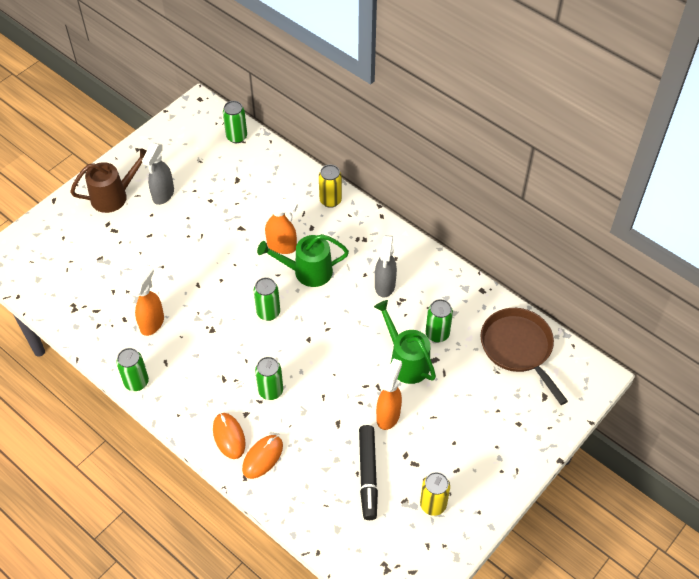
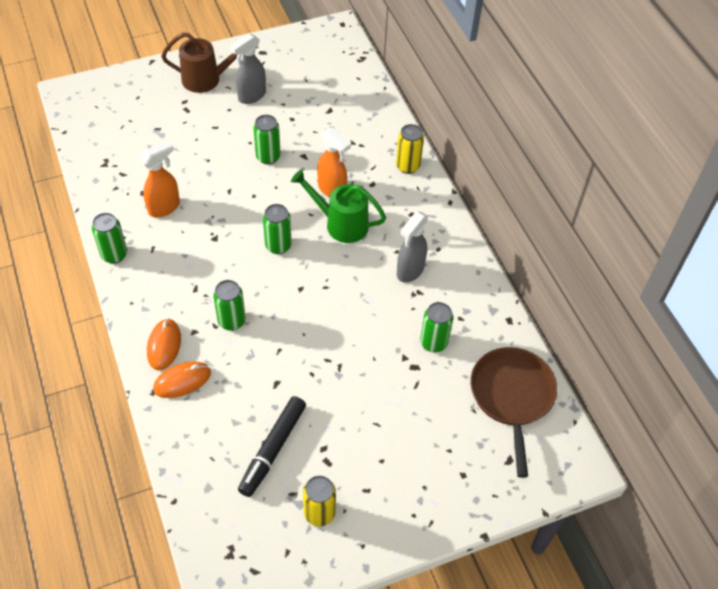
camera: 25 degrees right, 0 degrees up
green can [223,101,247,143] -> green can moved to [253,115,281,165]
green watering can [374,300,436,384] -> none
orange spray bottle [376,358,402,430] -> none

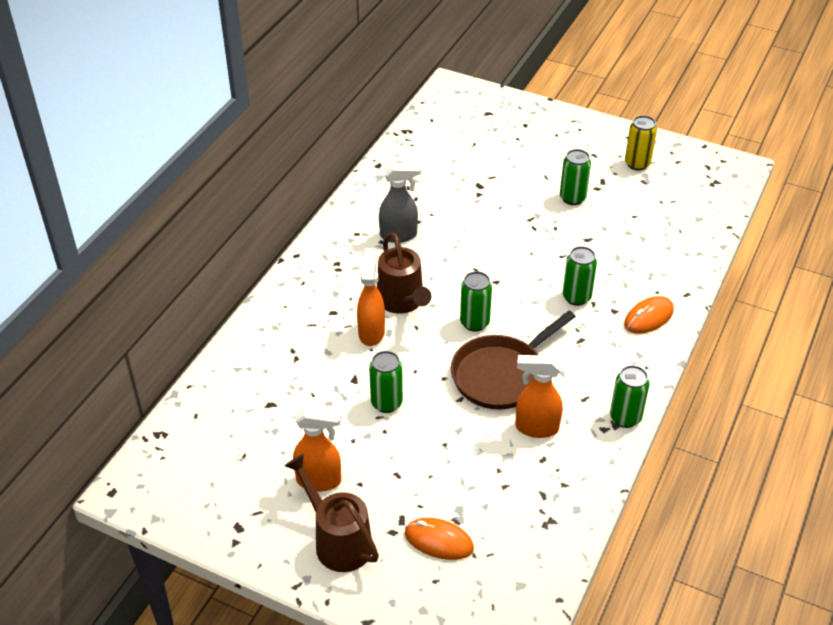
camera: 130 degrees left, 10 degrees down
orange mouse [153,361,211,398] -> orange mouse moved to [405,518,474,560]
grey spray bottle [230,33,266,104] -> orange spray bottle [293,406,341,491]
black marker [238,396,306,497] -> none
green watering can [291,169,386,243] -> brown watering can [377,232,432,314]
yellow can [396,124,424,174] -> none
green can [420,302,453,352] -> green can moved to [560,149,591,205]
brown pan [470,347,557,478] -> brown pan moved to [451,311,576,409]

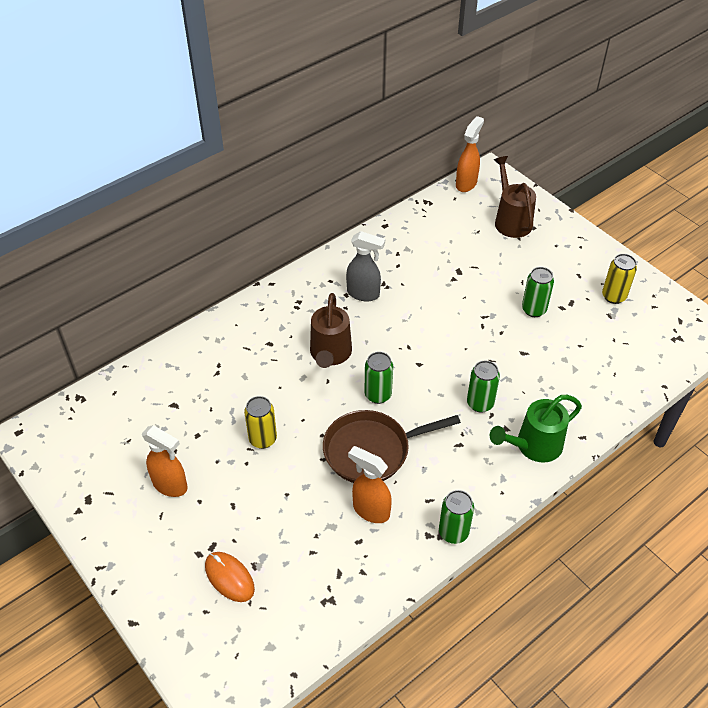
camera: 25 degrees right, 5 degrees up
brown watering can [285,454,379,572] -> brown watering can moved to [494,156,536,238]
orange spray bottle [357,248,385,346] -> orange spray bottle moved to [456,116,484,192]
green can [369,351,403,413] -> yellow can [244,396,277,449]
orange mouse [624,296,674,334] -> green watering can [490,395,582,463]

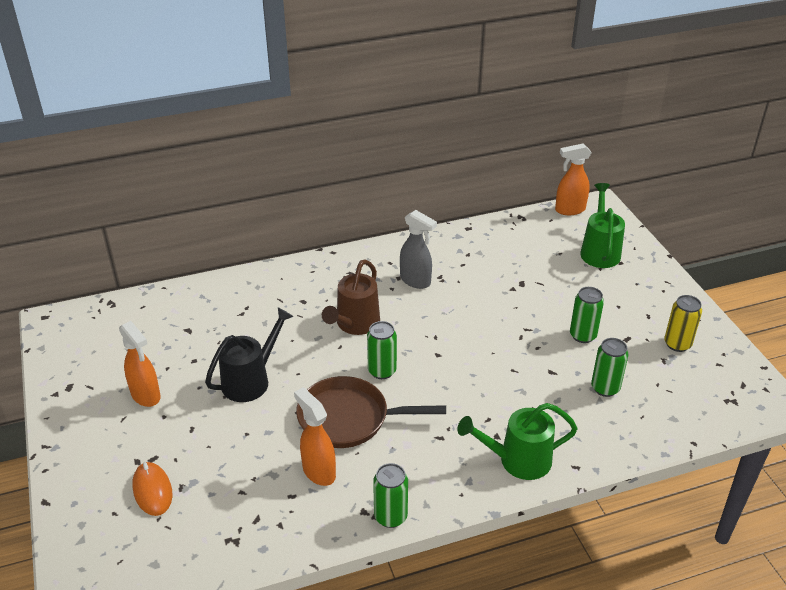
camera: 20 degrees right, 10 degrees down
yellow can [244,396,277,449] -> black watering can [205,307,294,402]
orange spray bottle [456,116,484,192] -> orange spray bottle turned 150 degrees counterclockwise [555,143,592,215]
green can [467,361,500,413] -> green can moved to [591,338,629,397]
brown watering can [494,156,536,238] -> green watering can [580,183,625,268]

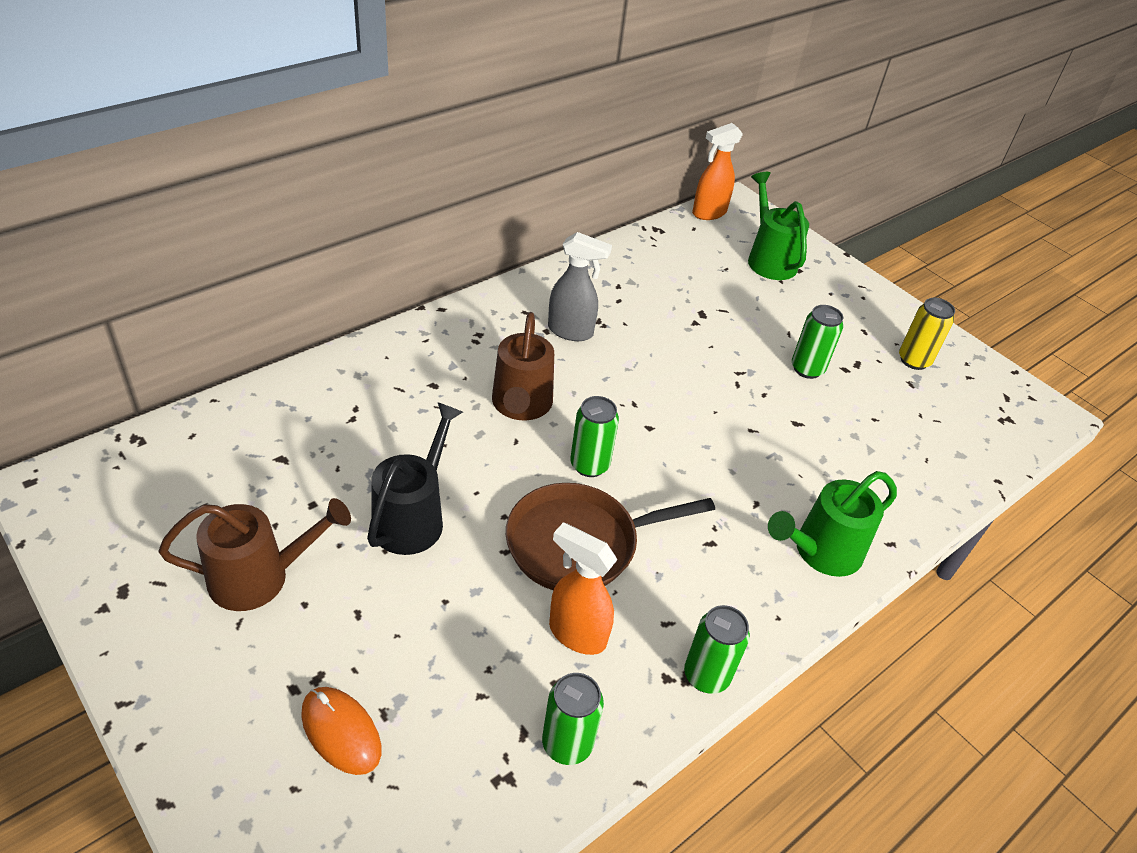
camera: 25 degrees left, 5 degrees up
orange spray bottle [119,321,161,407] -> brown watering can [158,498,351,611]
green can [591,338,629,397] -> green can moved to [542,673,604,765]

